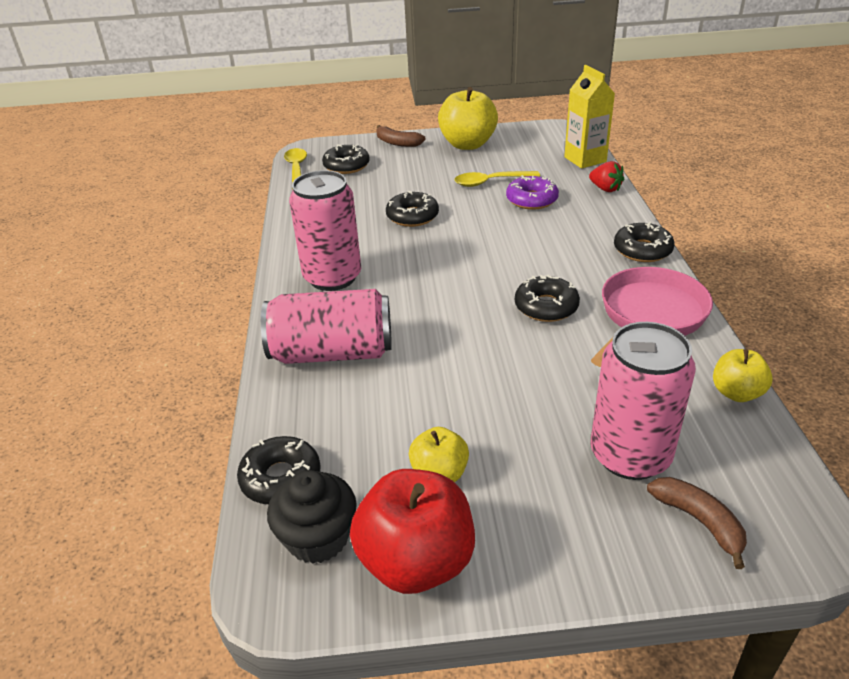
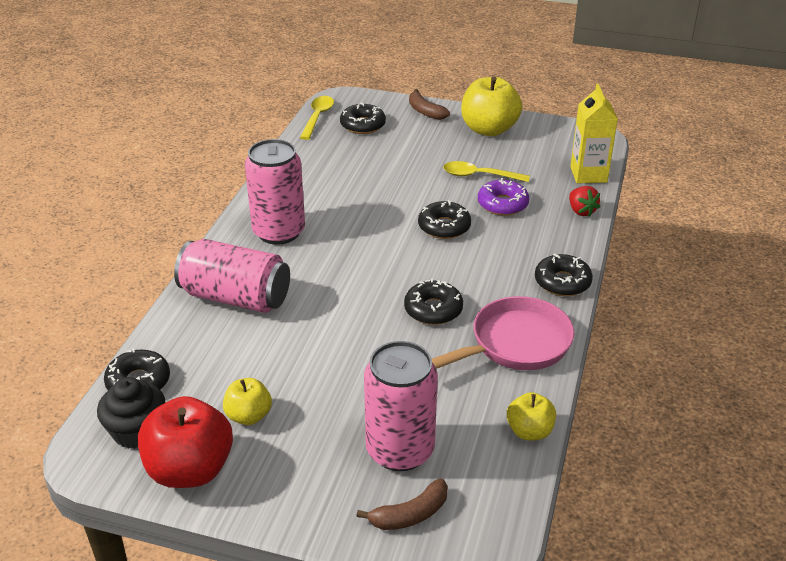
camera: 20 degrees right, 0 degrees up
black donut [386,191,439,227] -> black donut moved to [418,200,471,239]
brown banana [647,477,747,569] -> brown banana turned 75 degrees clockwise [356,479,448,530]

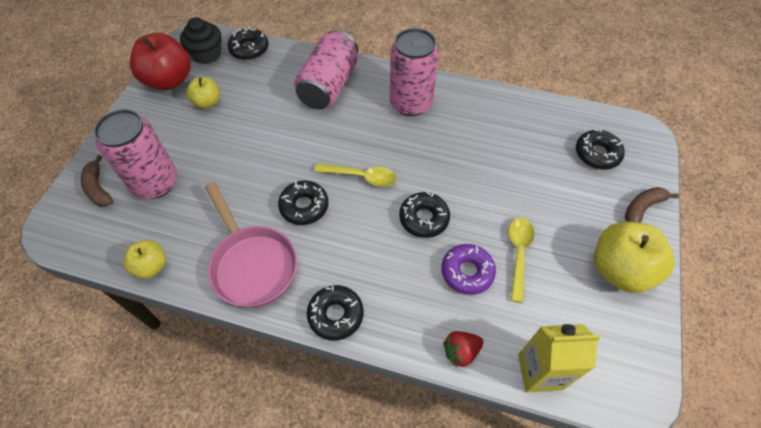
camera: 90 degrees right, 20 degrees up
yellow spoon [300,96,334,140] -> yellow spoon moved to [314,163,397,187]

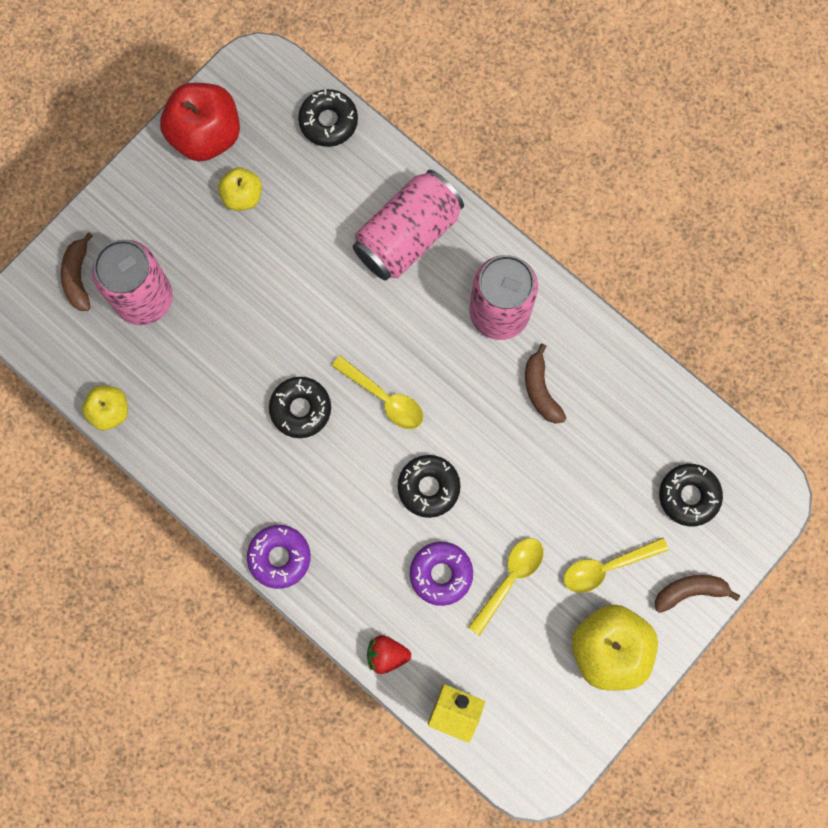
camera: 25 degrees right, 20 degrees up
black cupcake [180,17,221,64] -> none
pink pan [205,182,297,308] -> none
black donut [307,285,364,341] -> purple donut [247,525,311,589]
none -> brown banana [525,344,566,424]
none -> yellow spoon [564,538,669,593]

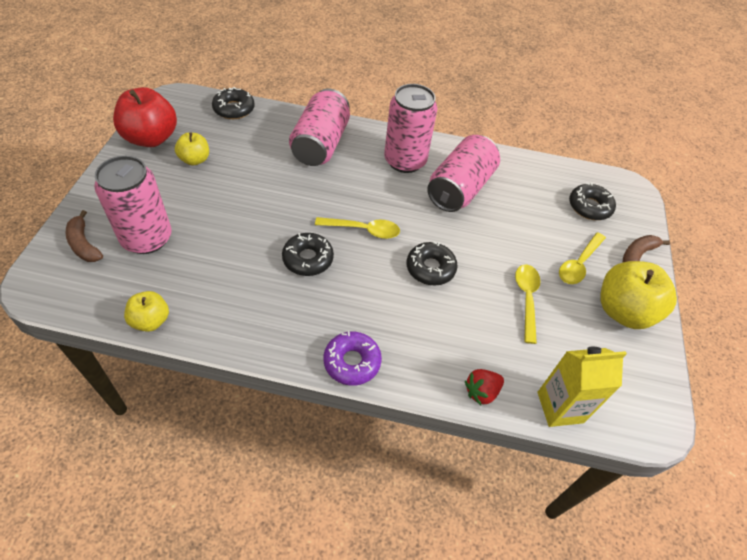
camera: 35 degrees left, 25 degrees down
purple donut [410,542,473,606] -> none
brown banana [525,344,566,424] -> pink can [427,135,500,212]

